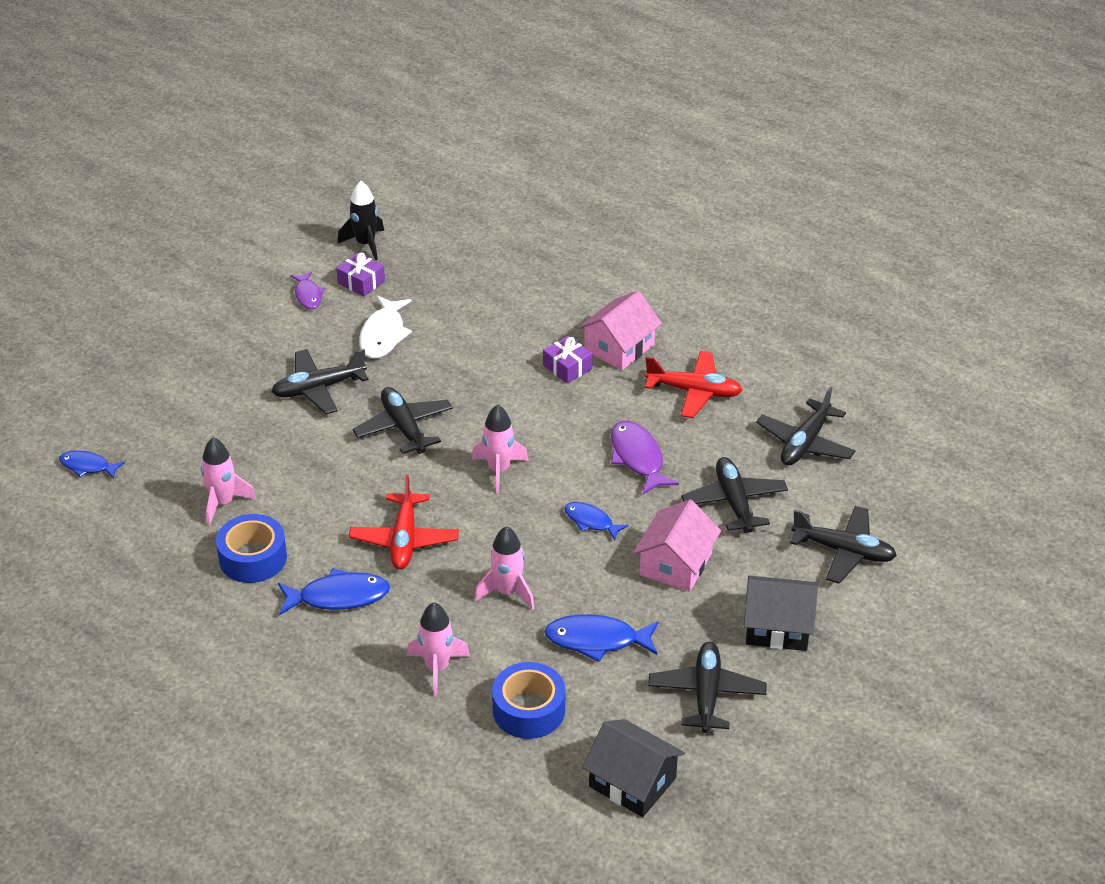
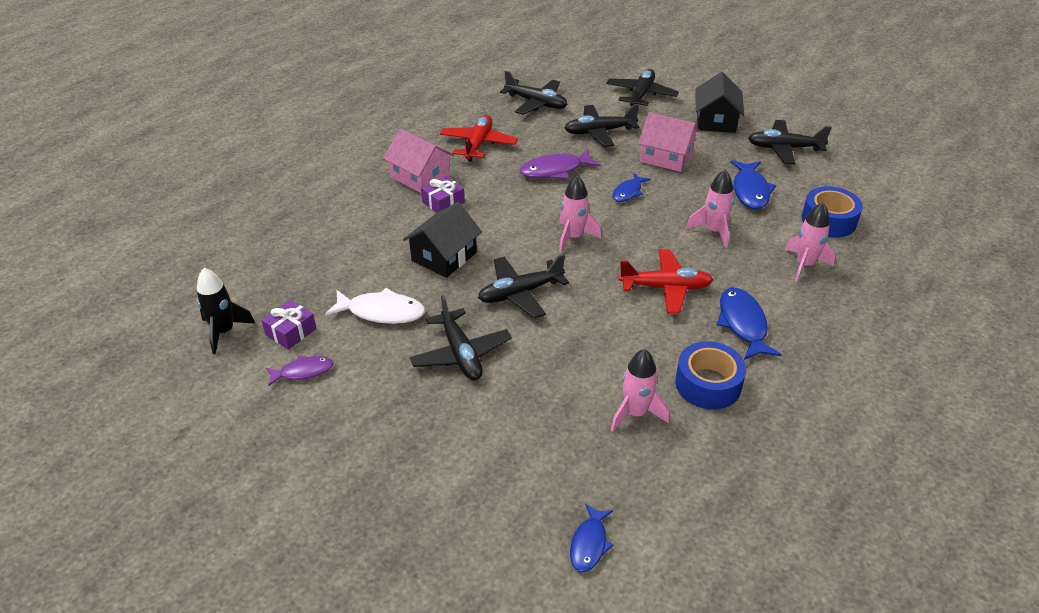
camera: 90 degrees left, 0 degrees up
black house [582,719,685,817] -> black house moved to [403,202,482,278]

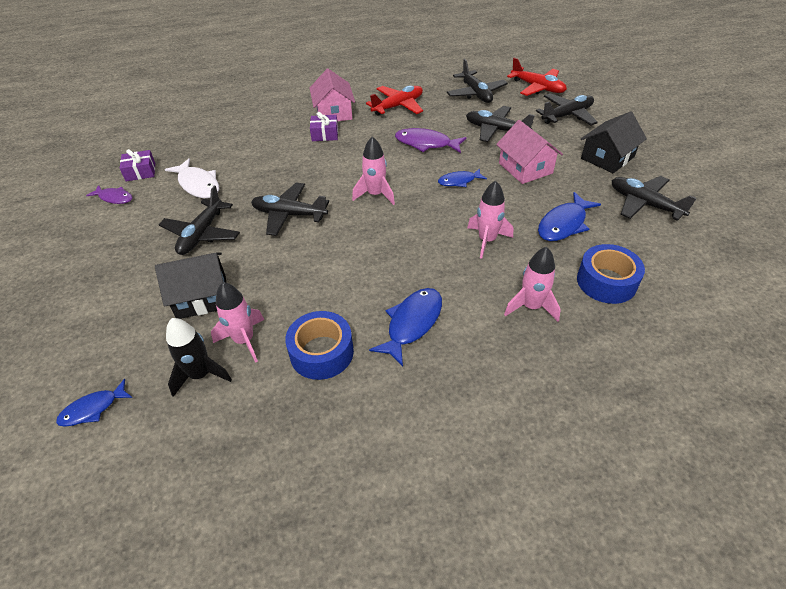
camera: 40 degrees right, 5 degrees up
black rocket [197,268,255,354] -> black rocket moved to [166,318,232,397]
black house [403,202,482,278] -> black house moved to [155,252,226,319]
red plane [618,249,713,314] -> red plane moved to [507,58,567,96]

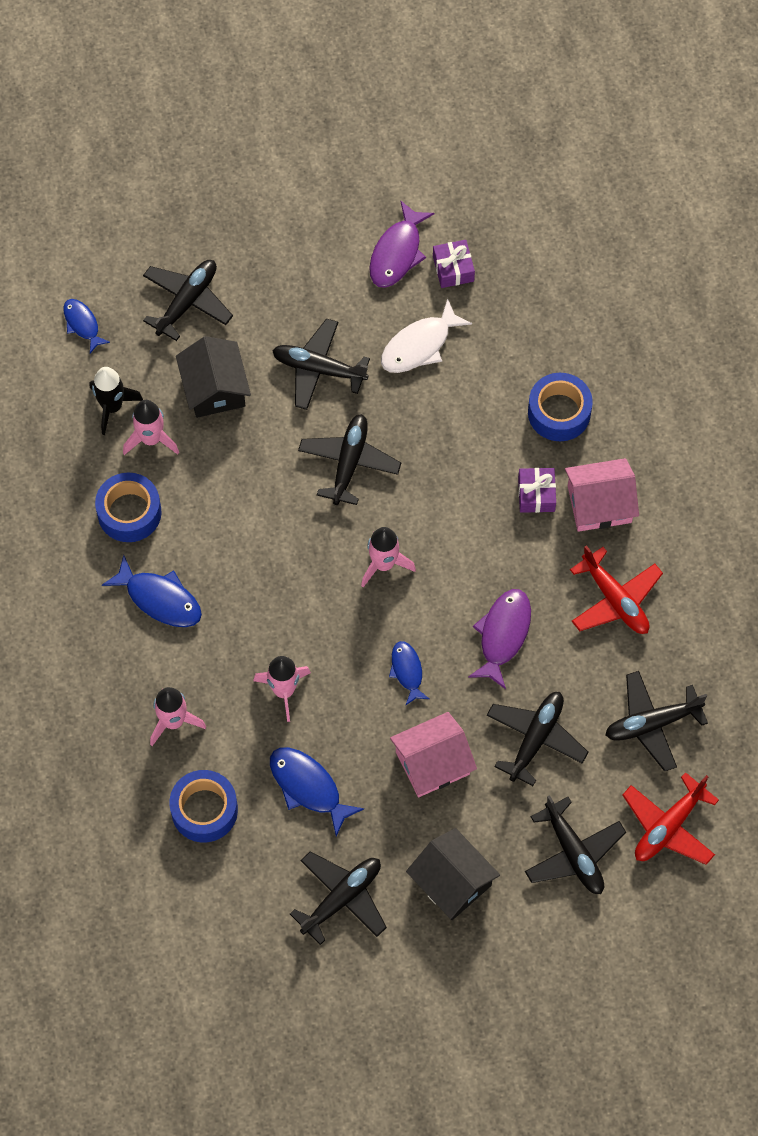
camera: 90 degrees right, 20 degrees up
purple fish [86,185,132,204] -> purple fish [369,200,435,288], size x1.58
none -> black plane [143,260,233,341]
none -> blue tape [528,373,593,441]

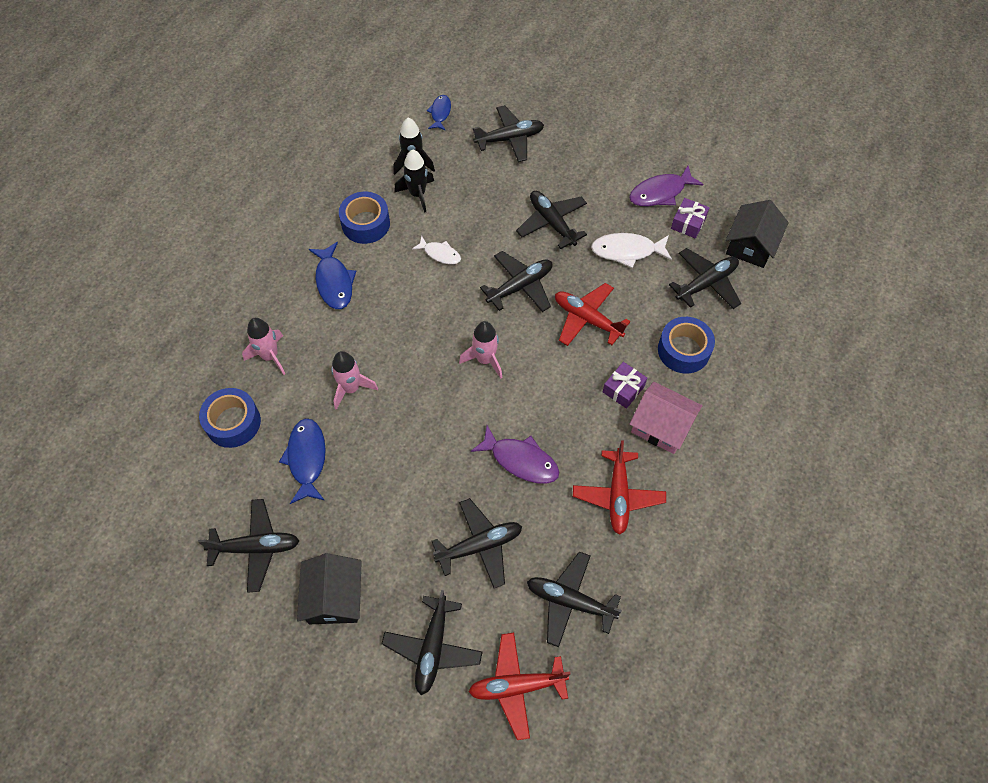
camera: 40 degrees right, 5 degrees down
pink rocket [123,400,179,455] -> black rocket [394,149,434,213]
black house [176,336,251,418] -> black house moved to [726,200,789,268]
blue fish [389,641,429,705] -> none
pink house [390,712,477,797] -> none
purple fish [468,589,531,689] -> purple fish turned 60 degrees clockwise [471,425,559,484]
none -> white fish [412,236,461,264]
none -> red plane [555,283,631,346]
none -> black plane [669,248,741,309]

